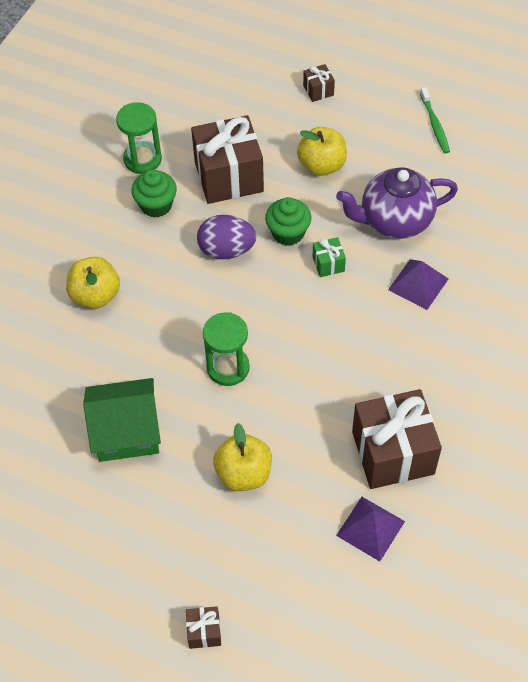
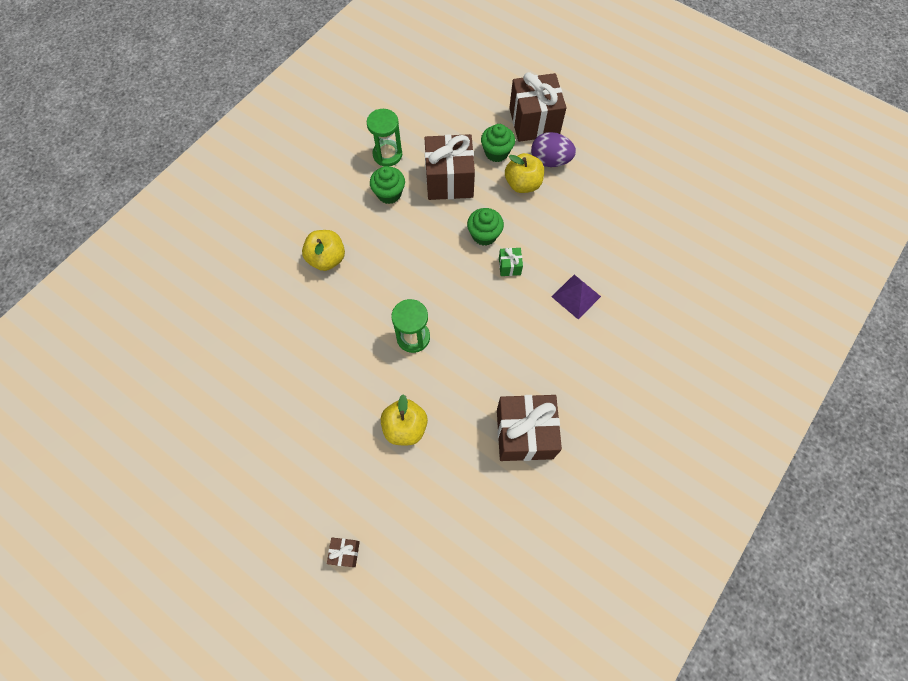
camera: 10 degrees right, 10 degrees up
green house [83,378,161,462] -> none
purple egg [197,215,256,259] -> purple egg moved to [531,132,576,167]
brown gift [303,64,335,102] -> brown gift [509,72,566,142], size x2.30
purple teapot [336,167,458,239] -> none
purple pyramid [336,497,405,561] -> none
green toothbrush [420,87,450,154] -> none
none -> green cupcake [481,124,515,162]

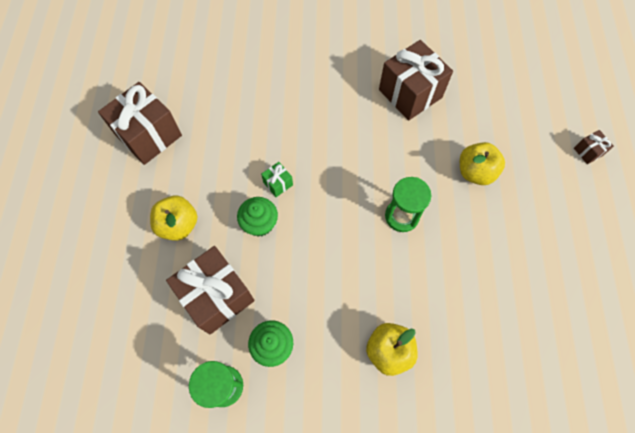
camera: 125 degrees left, 0 degrees up
green cupcake [481,124,515,162] -> none
brown gift [509,72,566,142] -> brown gift moved to [98,82,182,165]
purple egg [531,132,576,167] -> none
purple pyramid [551,275,601,319] -> none

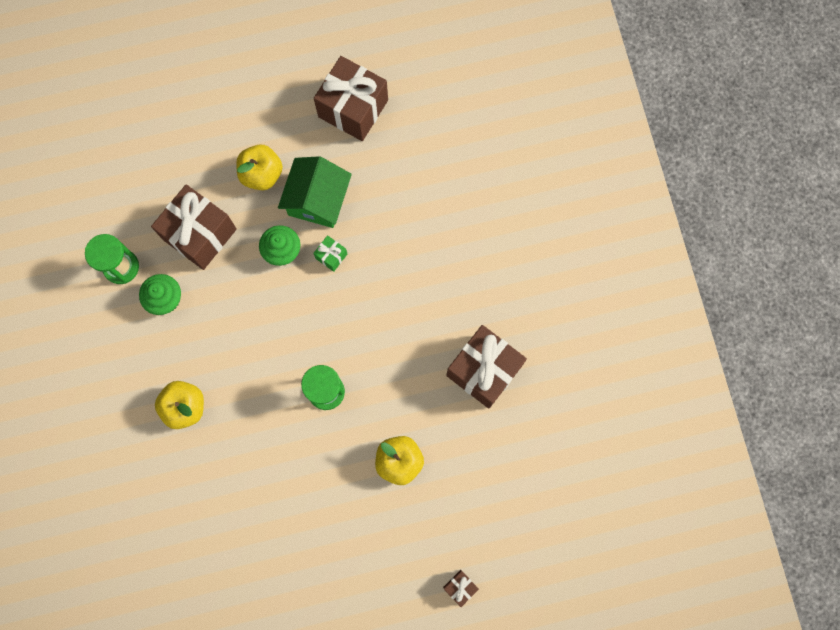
camera: 75 degrees right, 10 degrees up
none -> green house [278,156,352,228]

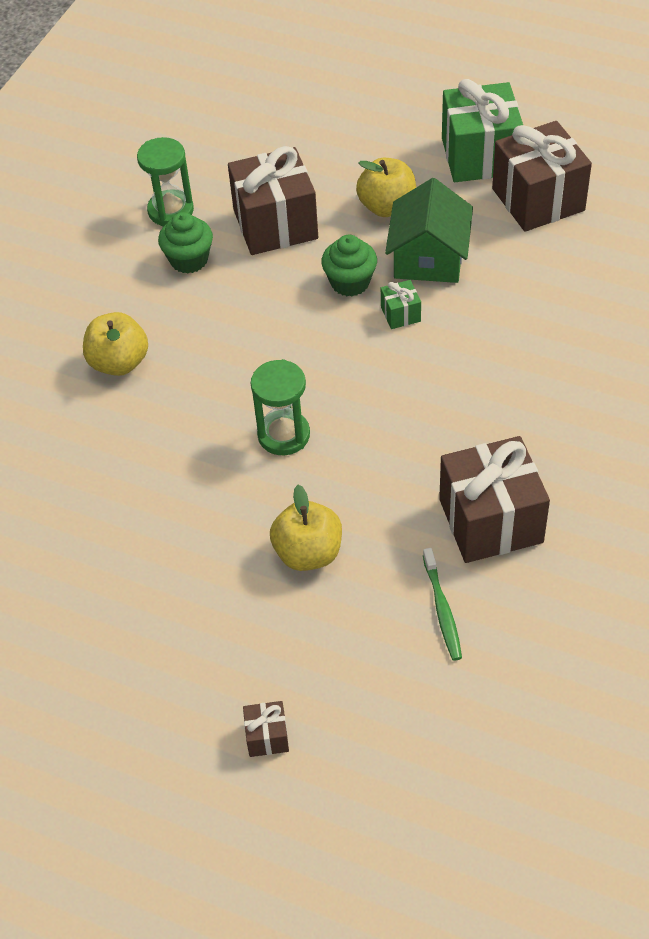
camera: 40 degrees right, 25 degrees down
green house [278,156,352,228] -> green house turned 45 degrees counterclockwise [385,178,473,283]
none -> green toothbrush [423,548,462,661]
none -> green gift [442,79,523,182]

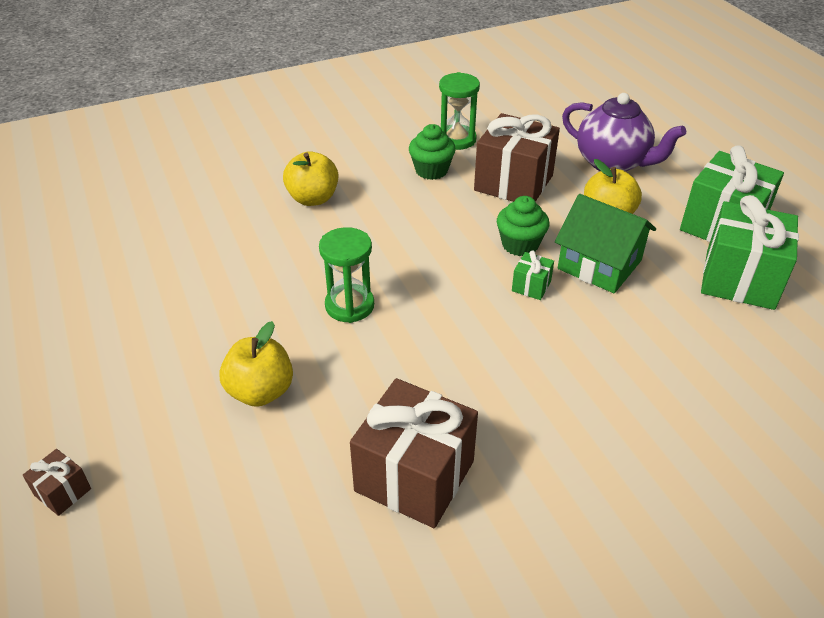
camera: 40 degrees right, 10 degrees down
green house [385,178,473,283] -> green house turned 75 degrees clockwise [555,194,656,293]
green toothbrush [423,548,462,661] -> none
brown gift [492,121,592,232] -> green gift [701,195,799,310]
none -> purple teapot [562,93,686,172]

